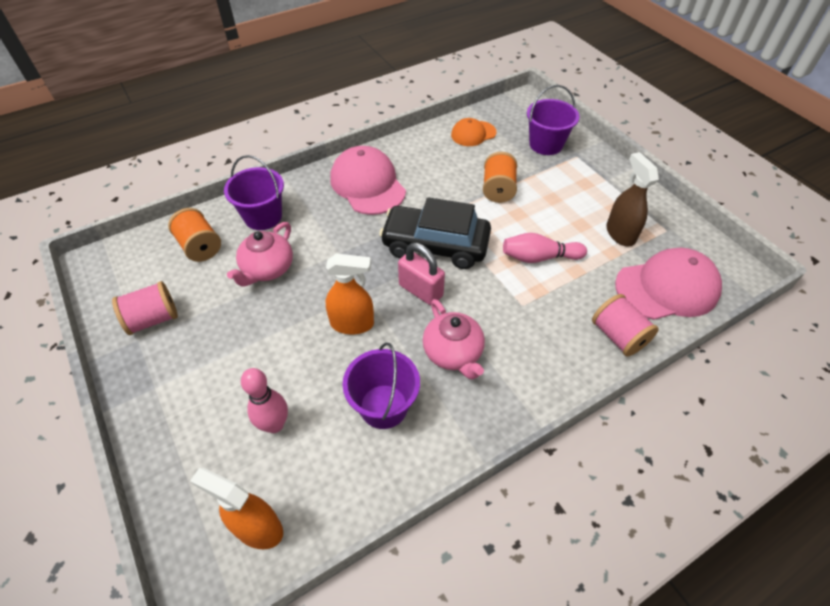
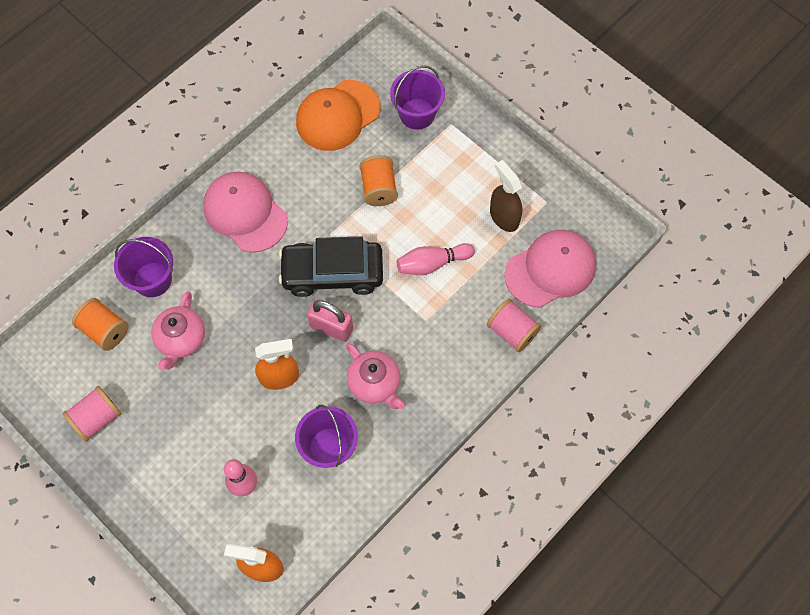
camera: 15 degrees left, 15 degrees up
orange cap [451,118,496,146] -> orange cap [296,80,380,151], size x1.76

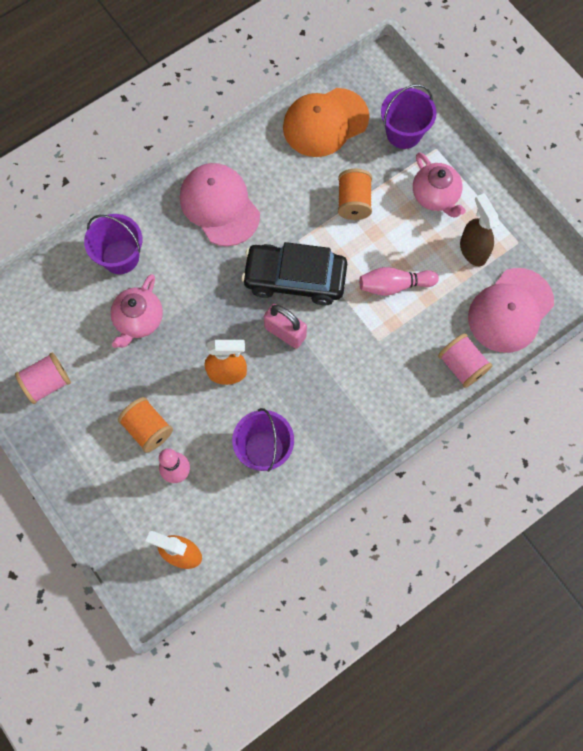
camera: 10 degrees right, 5 degrees up
orange spool [72,298,129,351] -> orange spool moved to [118,397,173,453]
pink teapot [346,343,405,409] -> pink teapot moved to [413,152,466,218]
pink cap [504,230,596,308] -> pink cap turned 150 degrees clockwise [468,268,554,353]

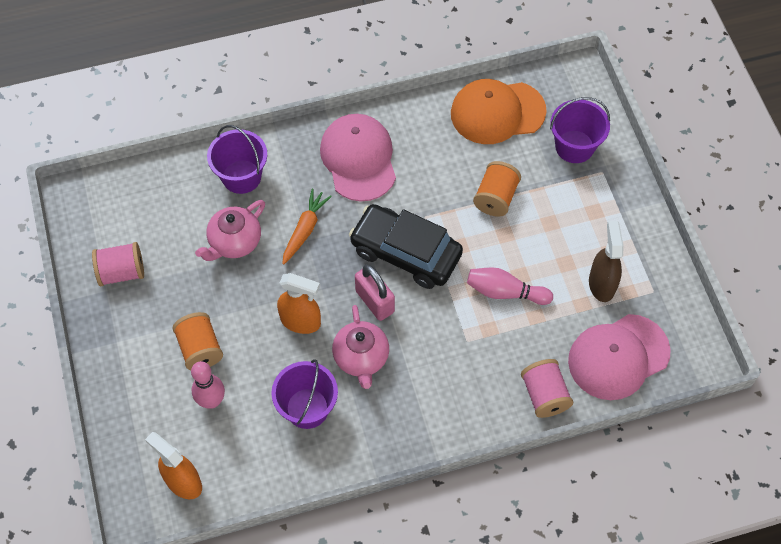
camera: 20 degrees right, 10 degrees down
pink teapot [413,152,466,218] -> pink teapot moved to [332,305,389,389]
none -> orange carrot [282,189,332,265]

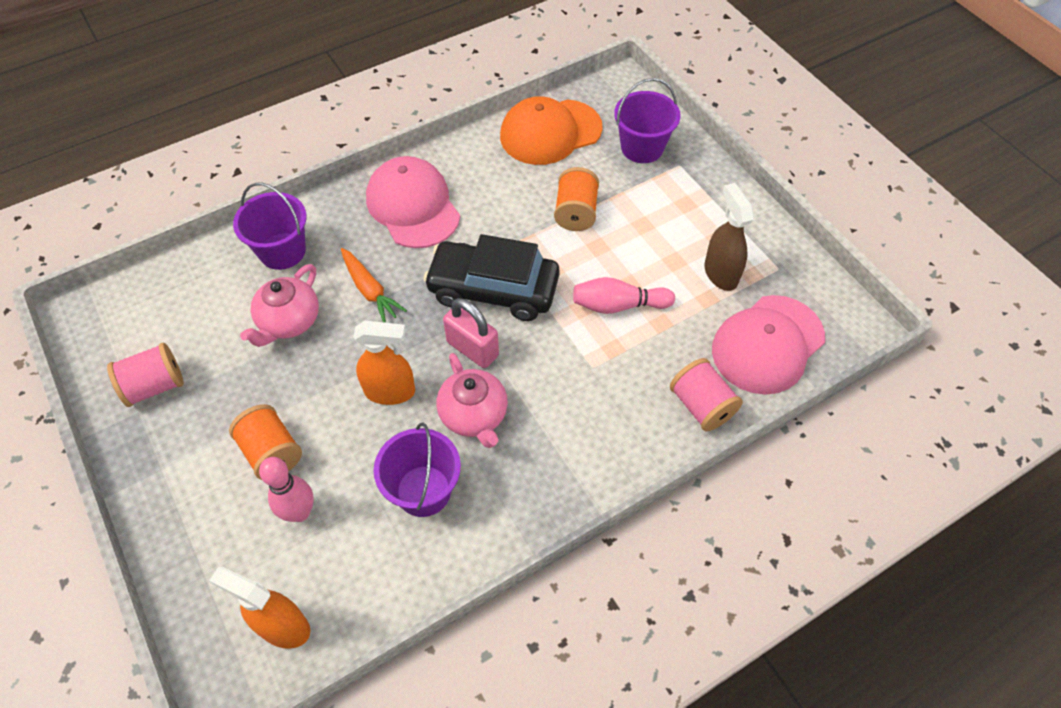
camera: 15 degrees left, 5 degrees down
orange carrot [282,189,332,265] -> orange carrot turned 135 degrees clockwise [341,248,407,323]

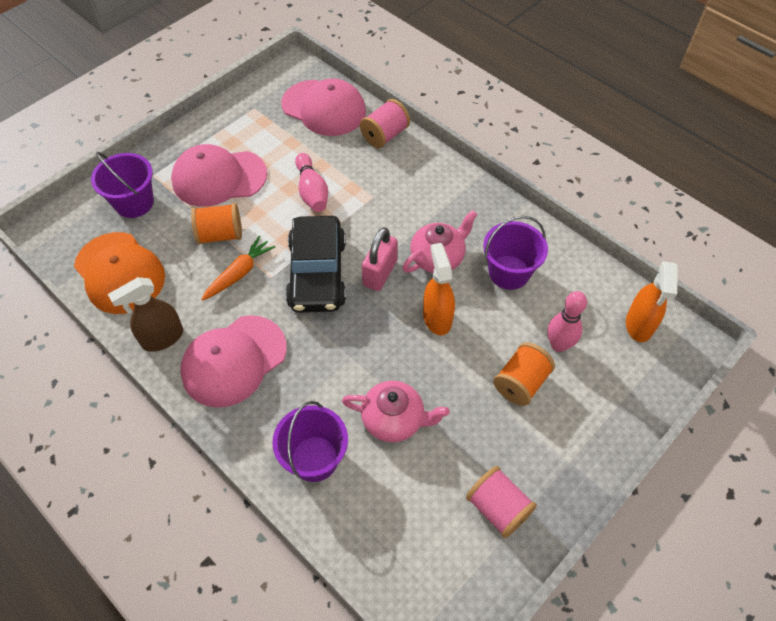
camera: 105 degrees left, 0 degrees up
orange carrot [341,248,407,323] -> orange carrot moved to [201,236,275,301]
brown spray bottle [704,183,754,291] -> brown spray bottle moved to [108,277,183,352]
none -> pink cap [171,144,267,207]

